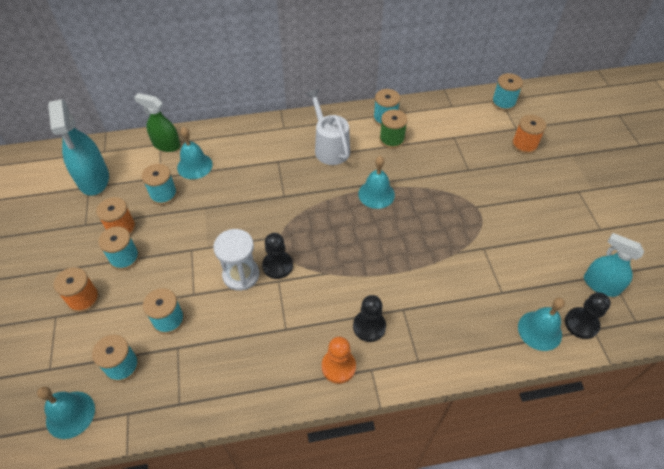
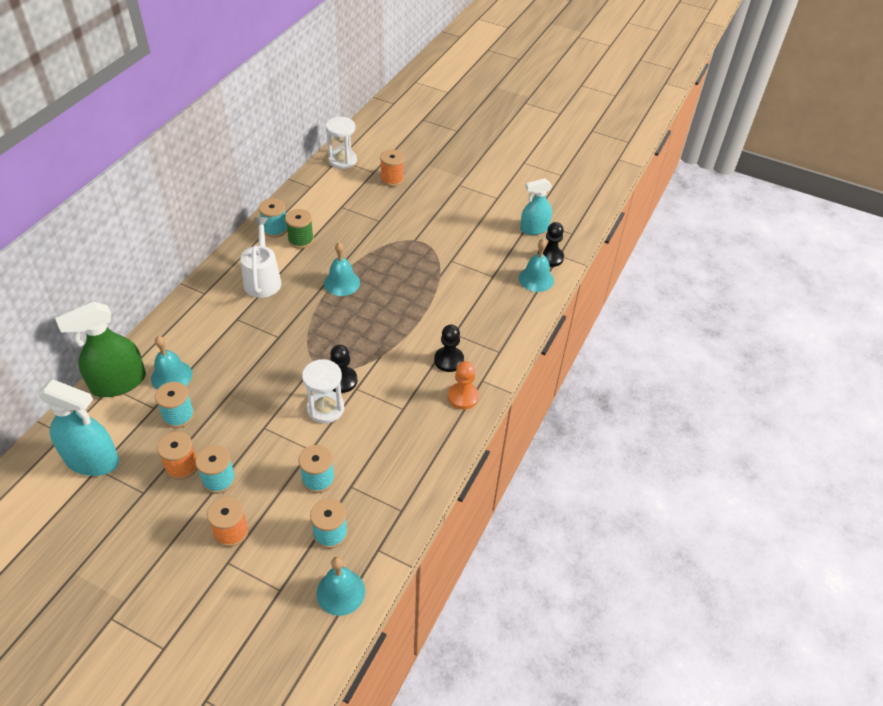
camera: 55 degrees left, 5 degrees down
green spray bottle [134,93,181,152] -> green spray bottle [55,302,146,397], size x1.50
white watering can [306,89,350,165] -> white watering can turned 75 degrees clockwise [240,217,281,298]
turquoise spool [492,73,523,111] -> white hourglass [326,117,357,169]

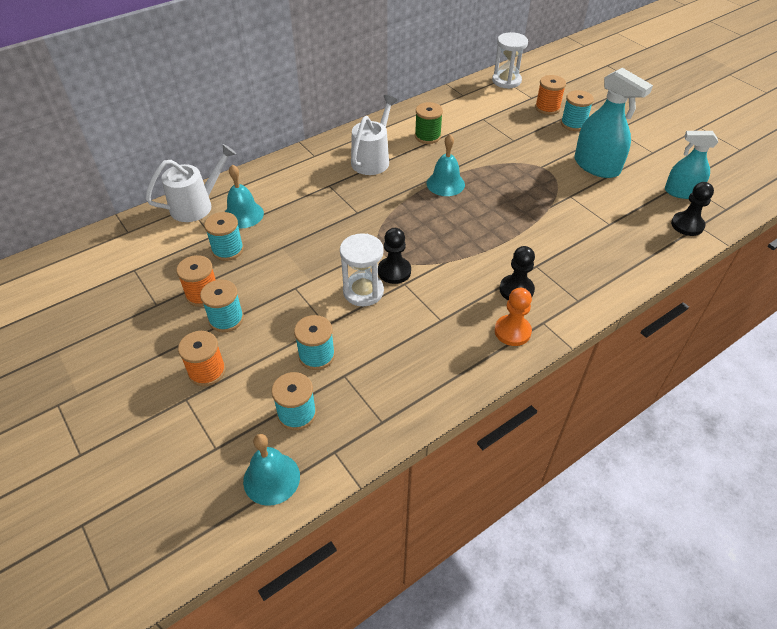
camera: 30 degrees right, 0 degrees up
turquoise spray bottle [38,379,119,476] -> turquoise spray bottle moved to [574,68,653,178]
green spray bottle [55,302,146,397] -> white watering can [146,144,236,222]
turquoise spool [259,198,287,238] -> turquoise spool moved to [561,90,594,131]
turquoise bell [519,239,554,292] -> none

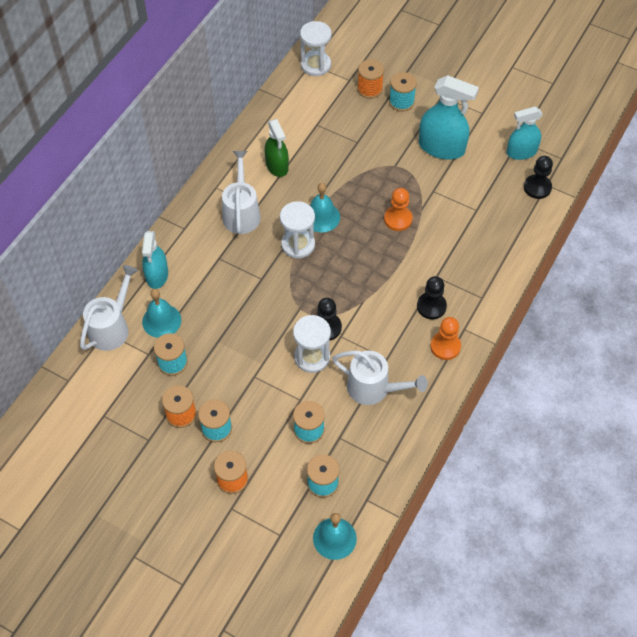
camera: 25 degrees left, 10 degrees up
green spool [415,102,443,144] -> green spray bottle [265,119,289,177]
none -> turquoise spray bottle [142,231,168,289]
none -> white hourglass [280,201,315,259]
none -> white watering can [332,351,428,405]
none -> orange pawn [384,188,412,231]

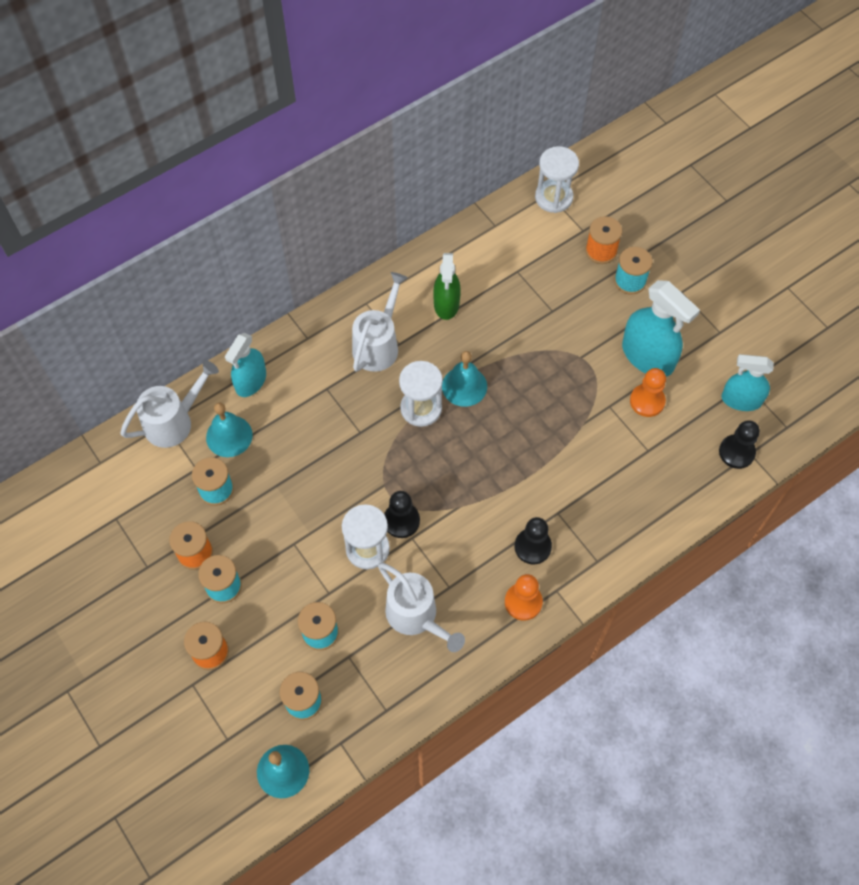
camera: 25 degrees right, 5 degrees up
orange pawn [384,188,412,231] -> orange pawn moved to [630,368,666,417]

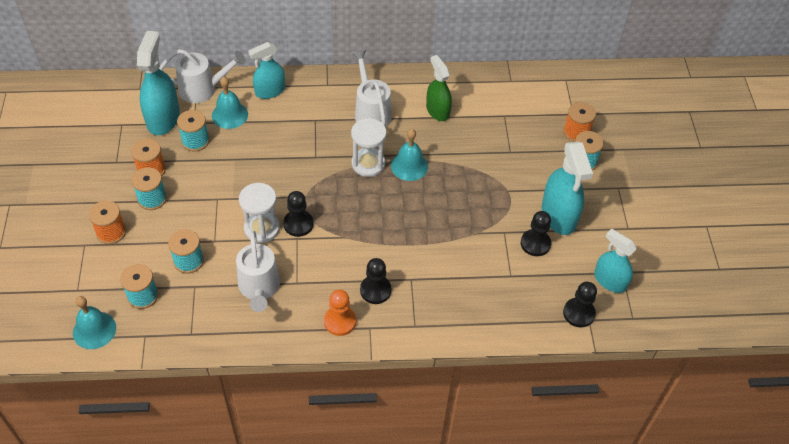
camera: 30 degrees right, 10 degrees down
white watering can [352,272,408,372] -> white watering can turned 75 degrees counterclockwise [353,51,392,127]
green spray bottle [433,253,461,320] -> green spray bottle turned 120 degrees clockwise [426,55,452,121]
white hourglass [535,146,579,213] -> none
orange pawn [630,368,666,417] -> black pawn [521,211,551,256]
none -> turquoise spray bottle [137,31,180,135]

